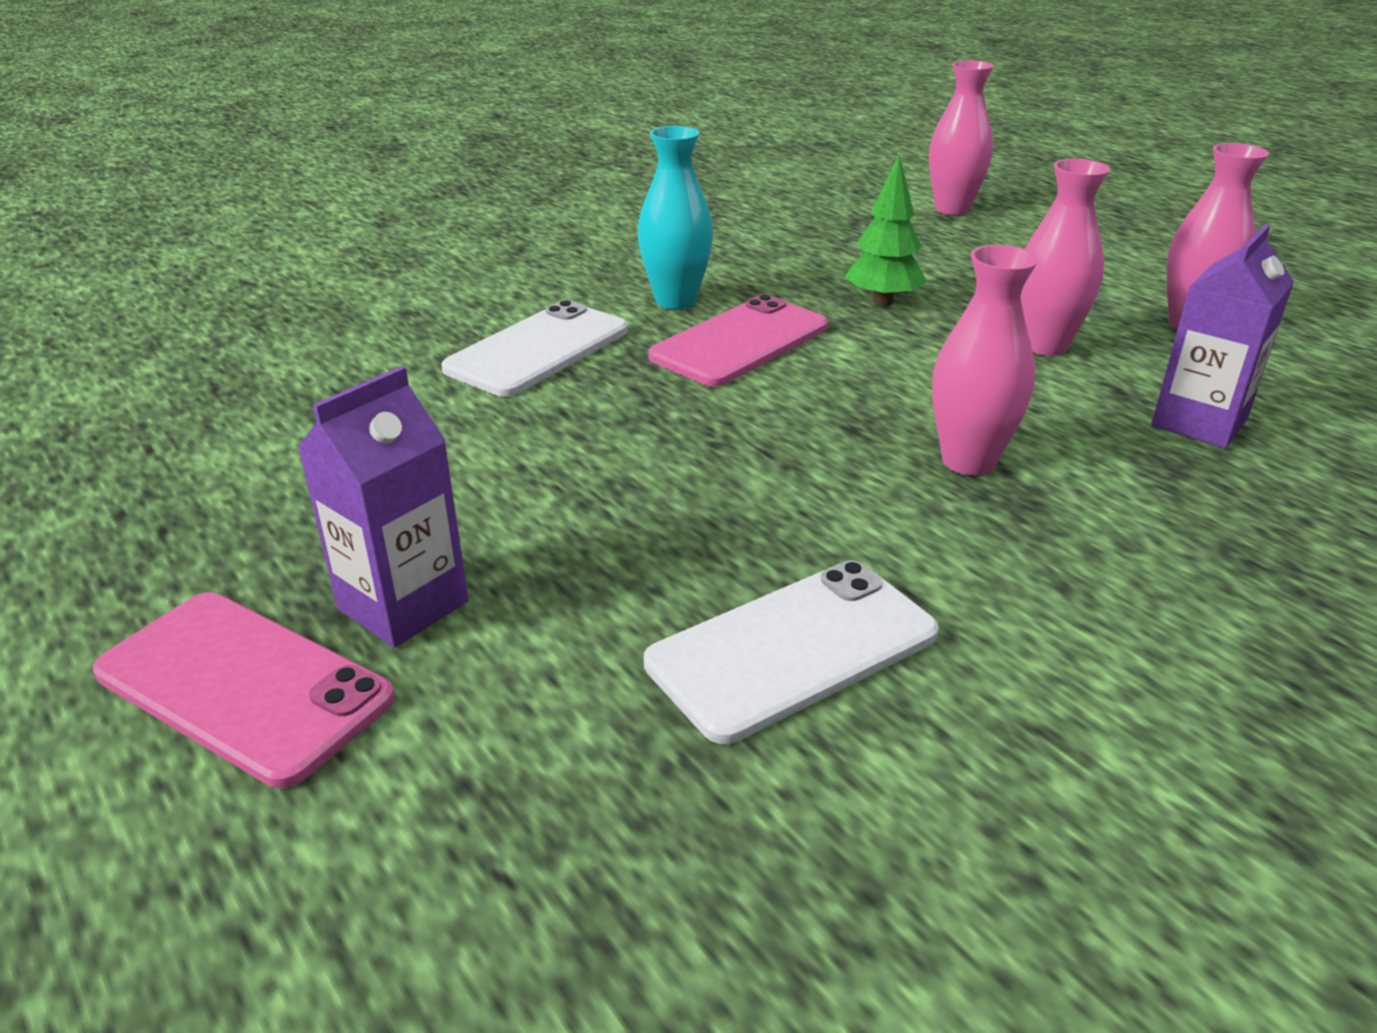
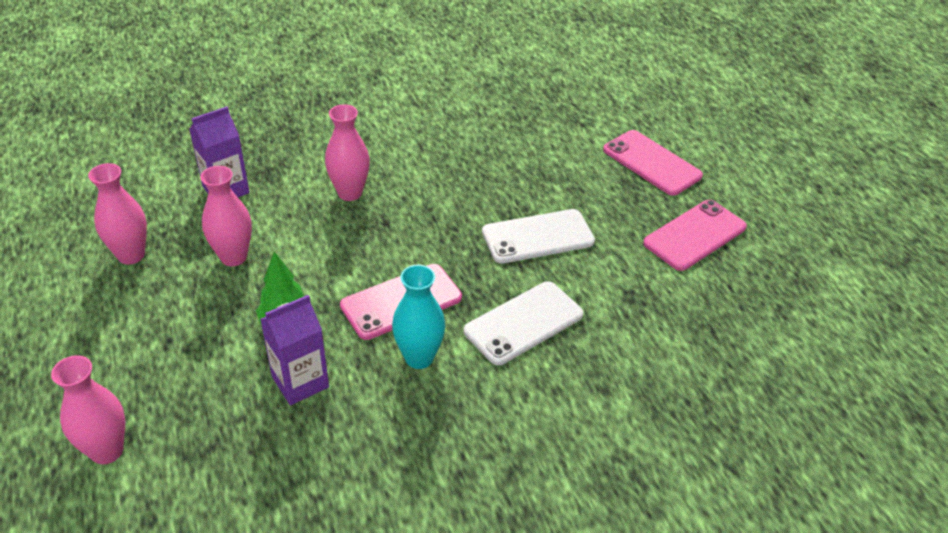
camera: 165 degrees left, 10 degrees up
purple carton [298,366,468,648] -> purple carton moved to [260,295,329,405]
white phone [644,560,939,744] -> white phone moved to [482,209,595,264]
none -> pink phone [643,200,747,271]

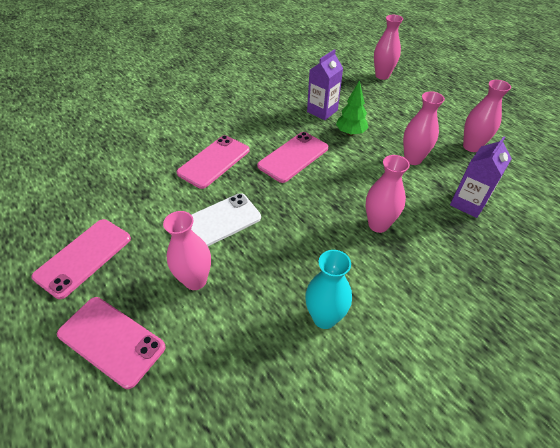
camera: 165 degrees right, 5 degrees up
turquoise vase [392,265,446,369] -> turquoise vase moved to [305,250,352,329]
white phone [464,281,583,365] -> pink phone [176,135,250,189]
none -> pink vase [163,211,211,290]

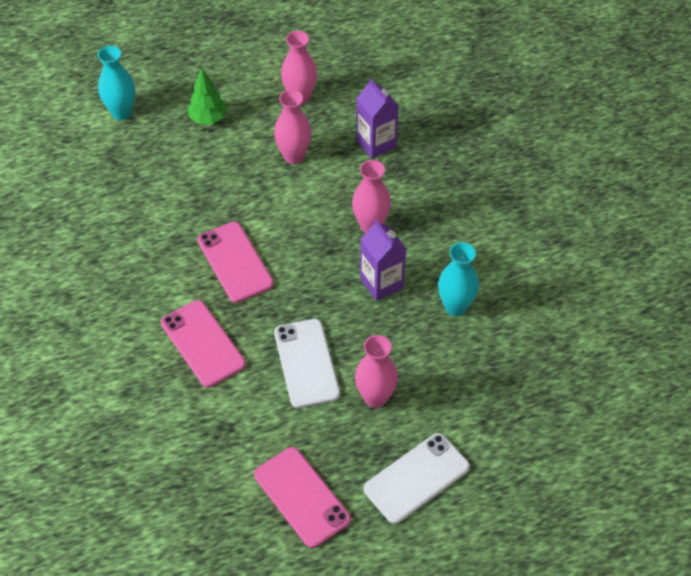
camera: 70 degrees left, 5 degrees up
pink phone [57,297,166,389] -> white phone [363,433,470,524]
purple carton [307,49,343,120] -> purple carton moved to [360,219,406,301]
green tree [336,80,368,136] -> green tree moved to [188,68,227,124]
pink vase [374,15,403,80] -> turquoise vase [98,46,135,120]

